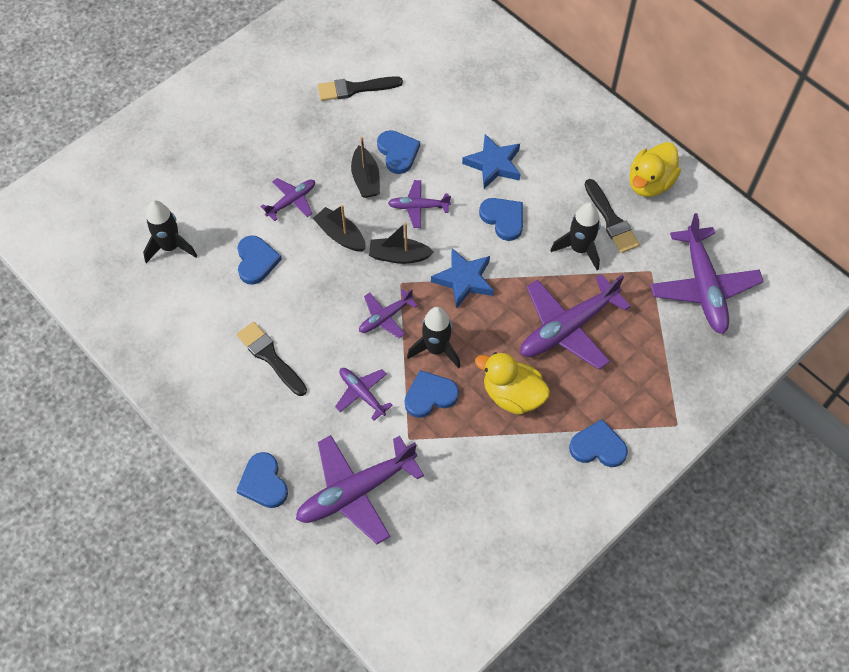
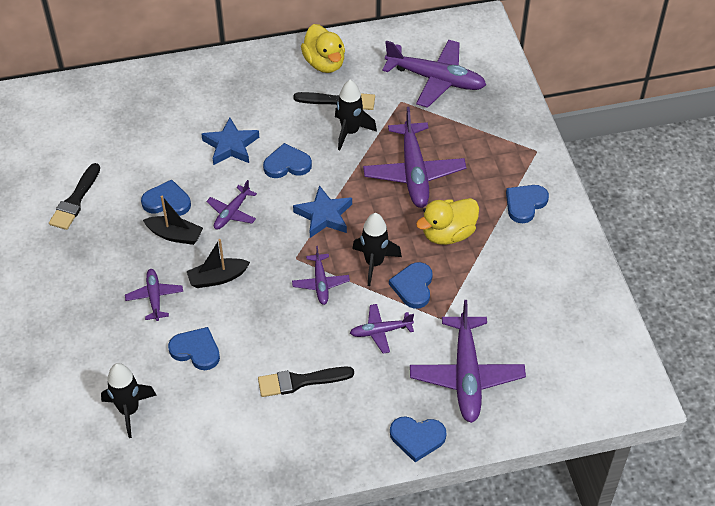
camera: 60 degrees left, 10 degrees down
black boat [369,222,434,264] -> none

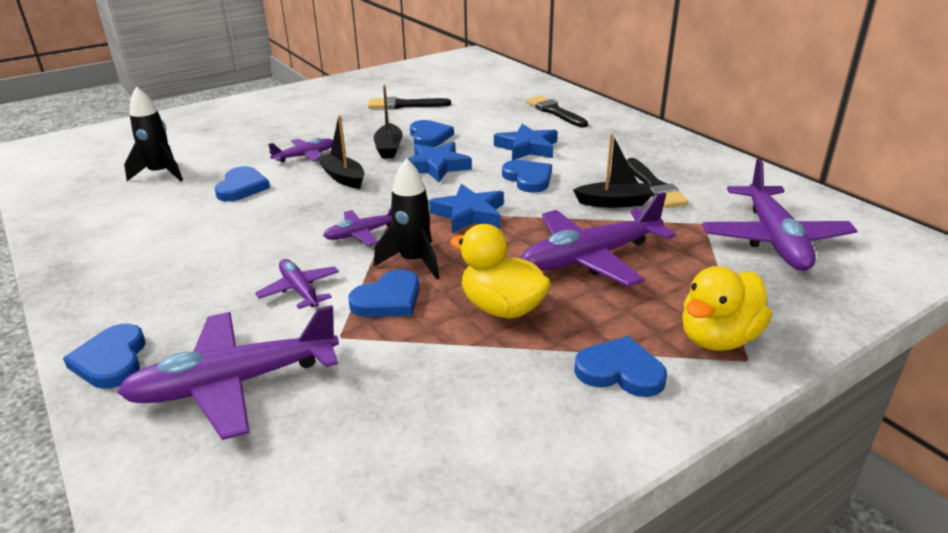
camera: 70 degrees right, 20 degrees down
purple plane [206,180,257,230] -> blue star [402,142,472,182]
black brush [258,367,354,397] -> black brush moved to [526,96,588,127]
yellow duck [301,24,345,73] -> yellow duck moved to [682,266,772,351]
black rocket [335,80,377,150] -> black boat [573,134,653,208]
blue heart [389,262,433,309] -> blue heart turned 150 degrees clockwise [348,269,420,317]

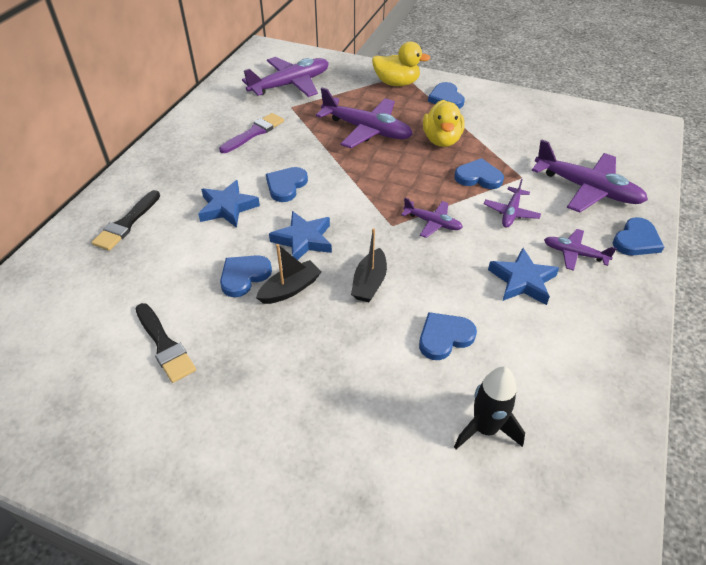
camera: 125 degrees left, 15 degrees up
purple plane [268,138,333,162] -> purple plane moved to [544,229,617,271]
black rocket [374,158,439,280] -> none
blue star [429,184,504,233] -> blue star moved to [488,248,559,305]
black boat [573,134,653,208] -> none
black brush [626,158,689,208] -> purple brush [219,113,284,153]

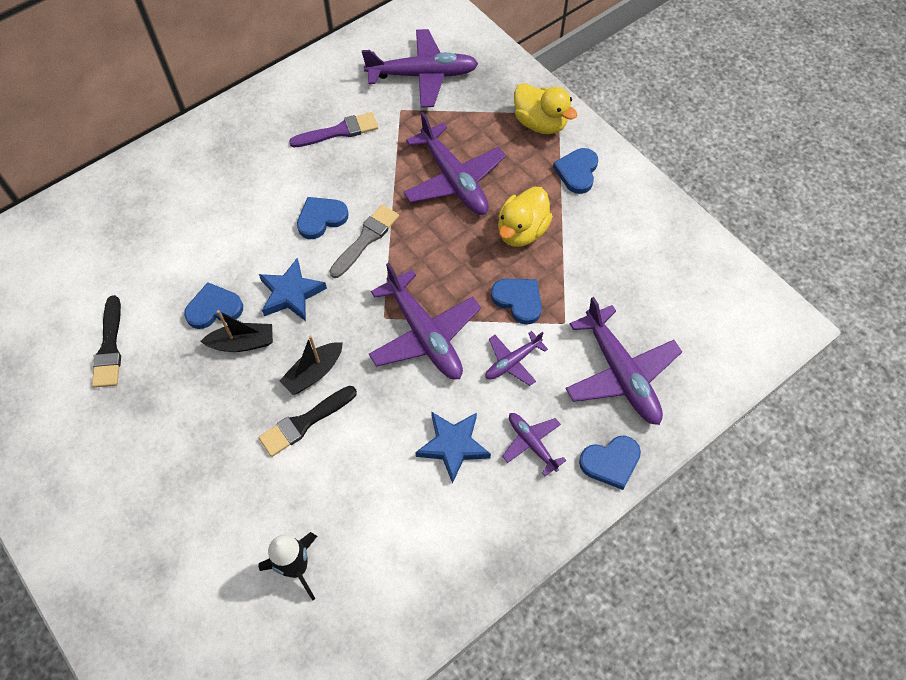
camera: 30 degrees right, 15 degrees up
black brush [91,190,160,251] -> black brush moved to [259,386,357,457]
blue star [198,180,260,228] -> none
purple plane [401,198,463,238] -> purple plane [368,263,481,380], size x1.90
blue heart [419,312,477,360] -> none
none -> grey brush [329,205,399,278]

